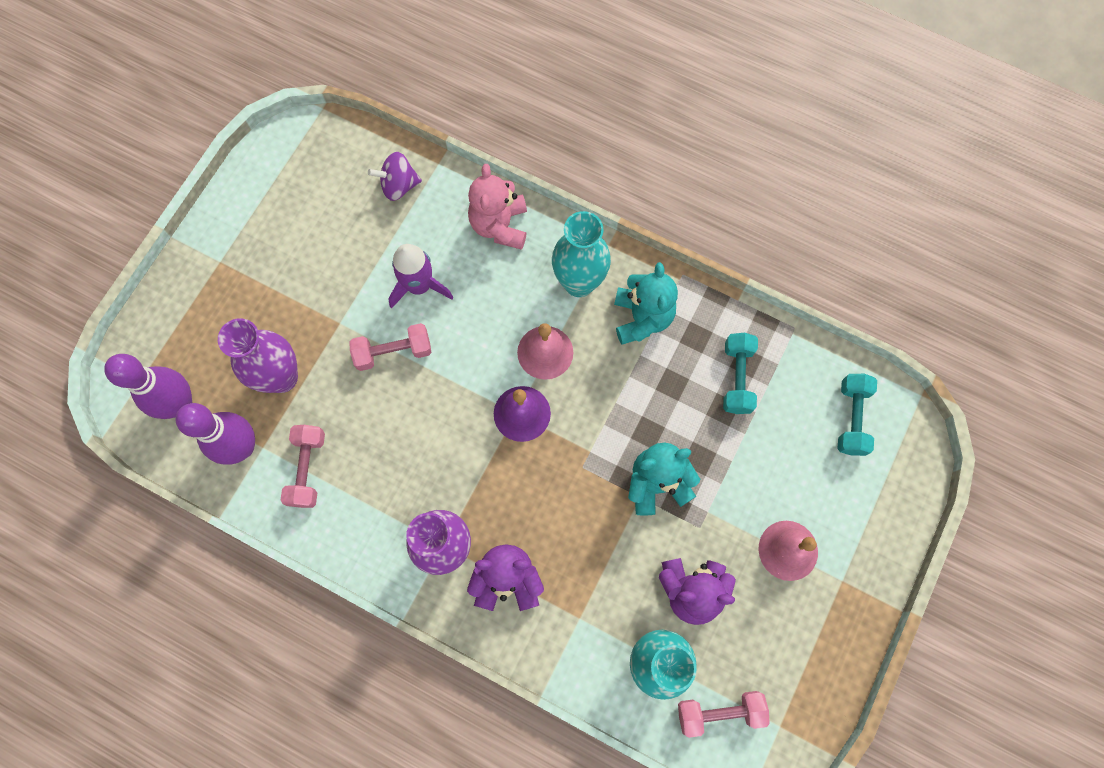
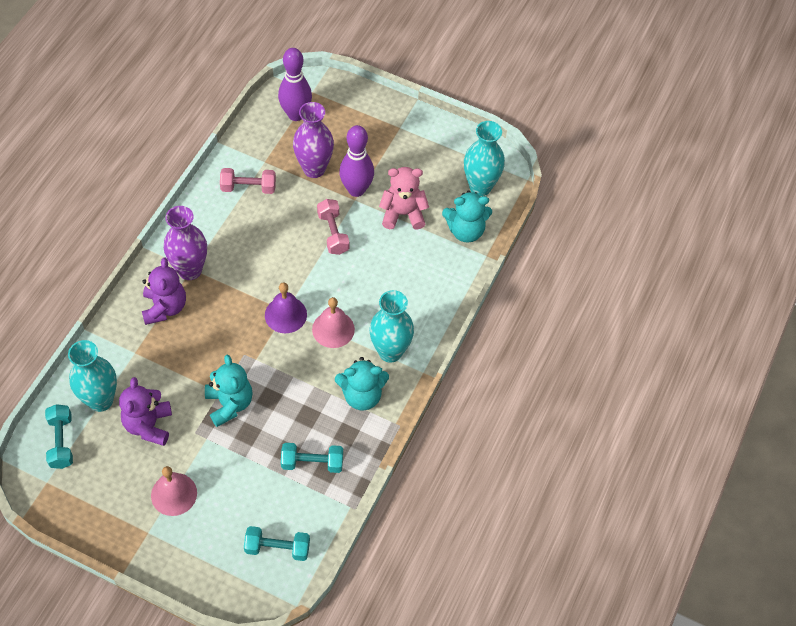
camera: 85 degrees right, 15 degrees down
purple bowling pin [175,403,255,464] -> purple bowling pin moved to [339,125,374,197]
purple spinning top [368,152,422,201] -> turquoise teddy bear [442,191,492,243]
purple rocket [388,244,453,309] -> none
pink teddy bear [468,164,527,250] -> pink teddy bear moved to [379,167,429,230]
pink dumbbell [678,691,770,738] -> turquoise dumbbell [45,404,73,469]
none -> turquoise vase [464,121,505,196]

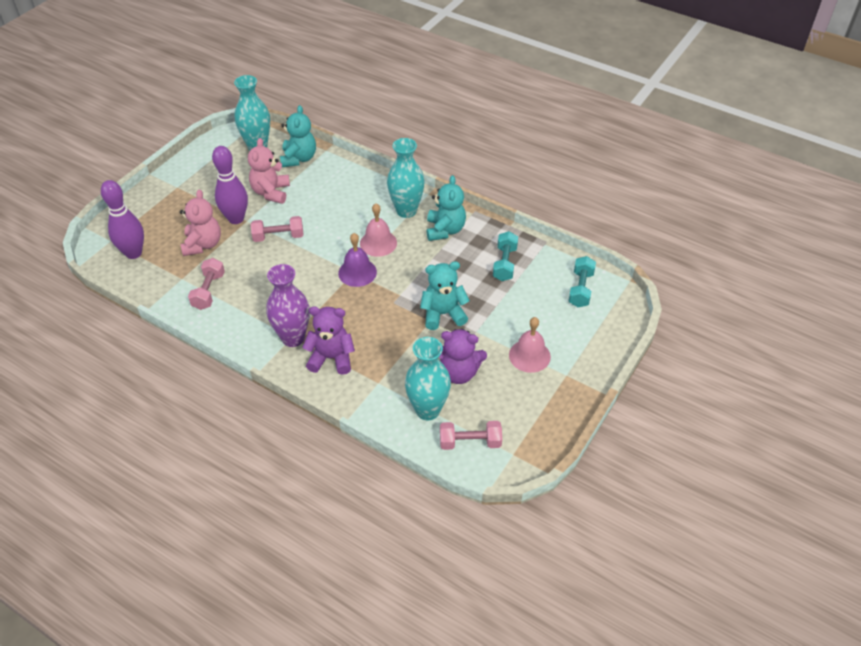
camera: 80 degrees left, 10 degrees down
turquoise dumbbell [45,404,73,469] -> pink dumbbell [440,421,502,450]
purple vase [293,102,334,178] -> pink teddy bear [180,190,221,256]

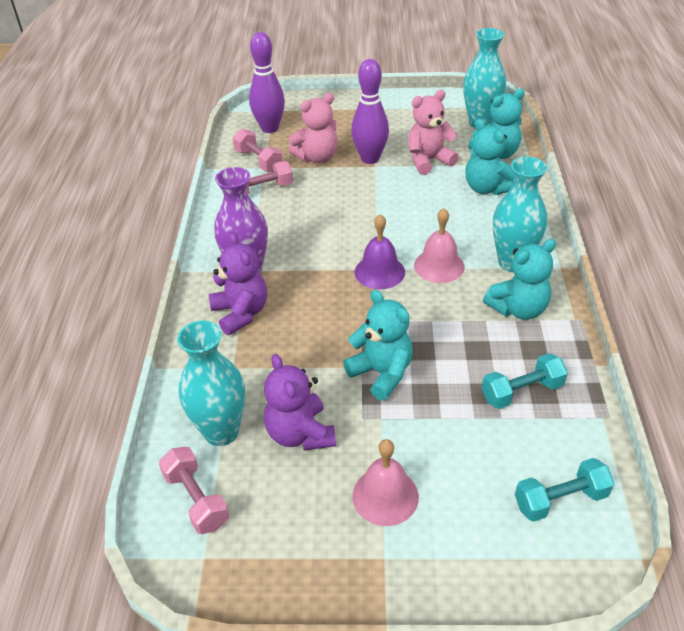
camera: 60 degrees right, 5 degrees down
pink dumbbell [251,216,303,242] -> pink dumbbell moved to [233,129,282,172]
none -> turquoise teddy bear [465,119,515,195]

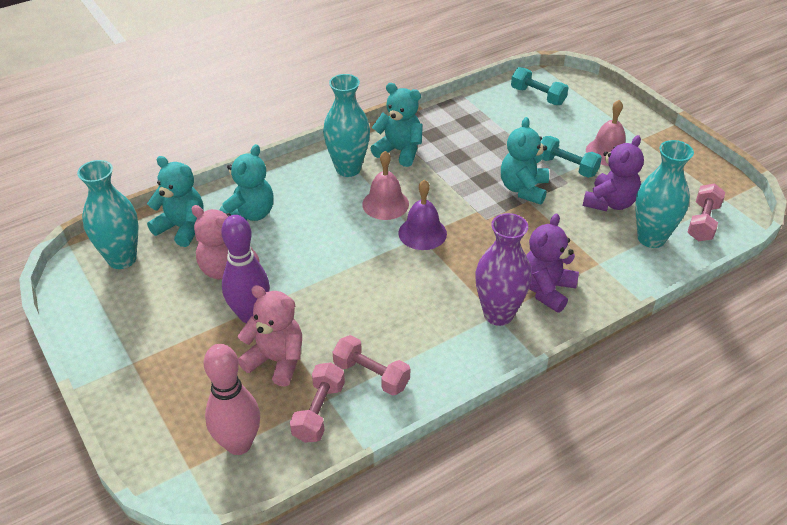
camera: 125 degrees left, 0 degrees up
purple bowling pin [249,32,285,133] -> pink bowling pin [204,344,260,455]
turquoise dumbbell [482,353,568,409] -> turquoise dumbbell moved to [541,136,602,178]

